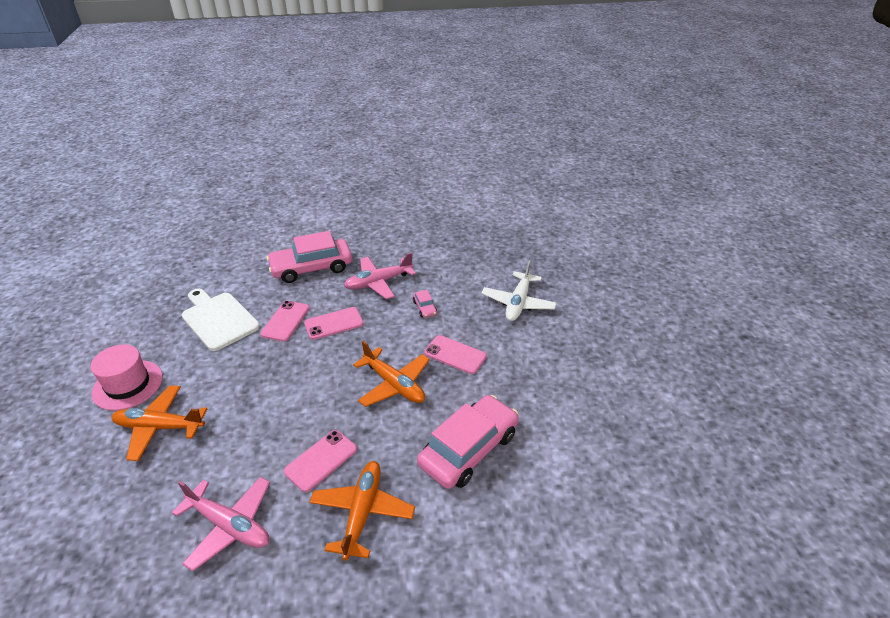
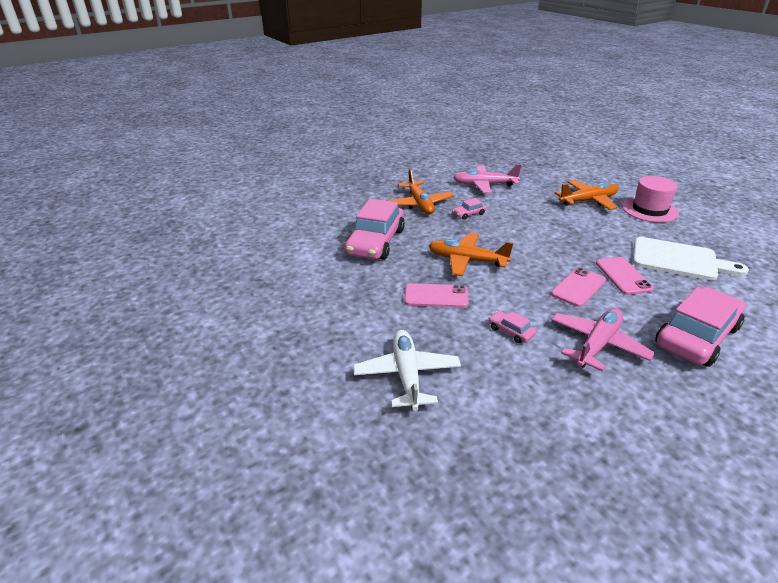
camera: 155 degrees right, 5 degrees down
pink phone [284,430,357,492] -> pink car [452,198,487,220]

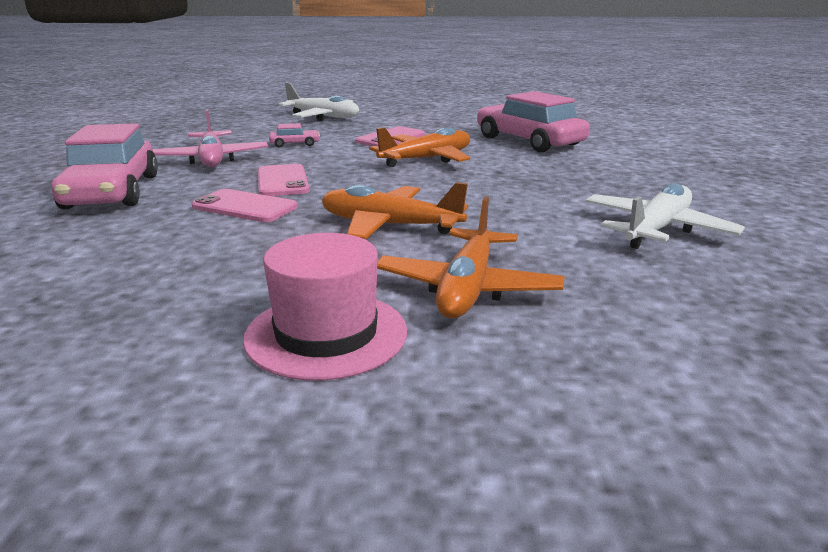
camera: 125 degrees right, 10 degrees down
orange plane [387,169,454,214] -> orange plane moved to [322,182,468,240]
pink car [452,198,487,220] -> none
pink plane [453,164,521,193] -> white plane [585,183,745,249]
white cutting board [633,237,749,280] -> none

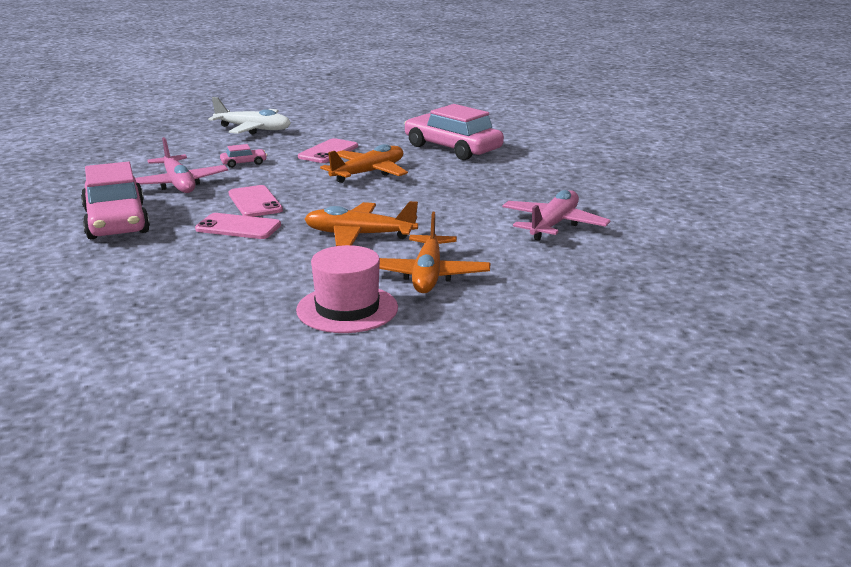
camera: 10 degrees left, 0 degrees up
white plane [585,183,745,249] -> pink plane [502,190,611,241]

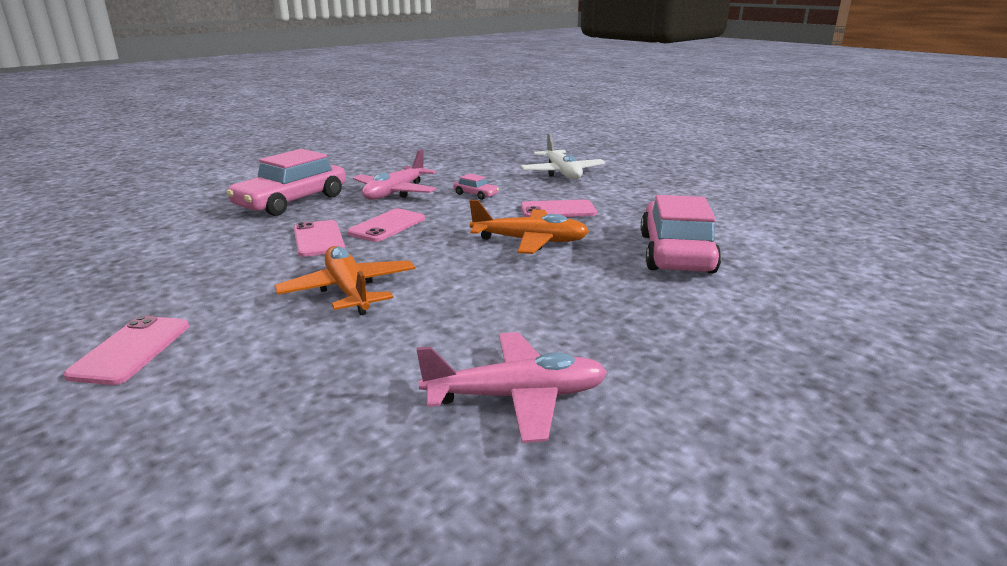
camera: 55 degrees right, 0 degrees up
pink hat [296,245,398,333] -> pink phone [64,315,189,385]
orange plane [379,212,490,293] -> none

